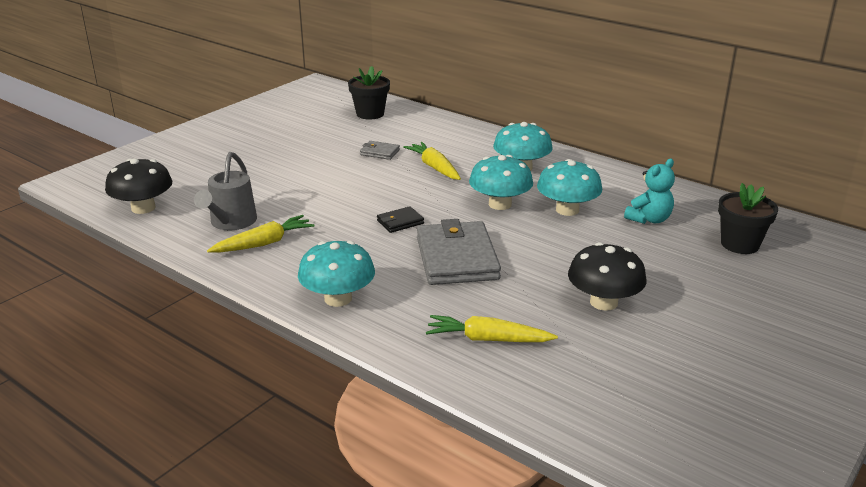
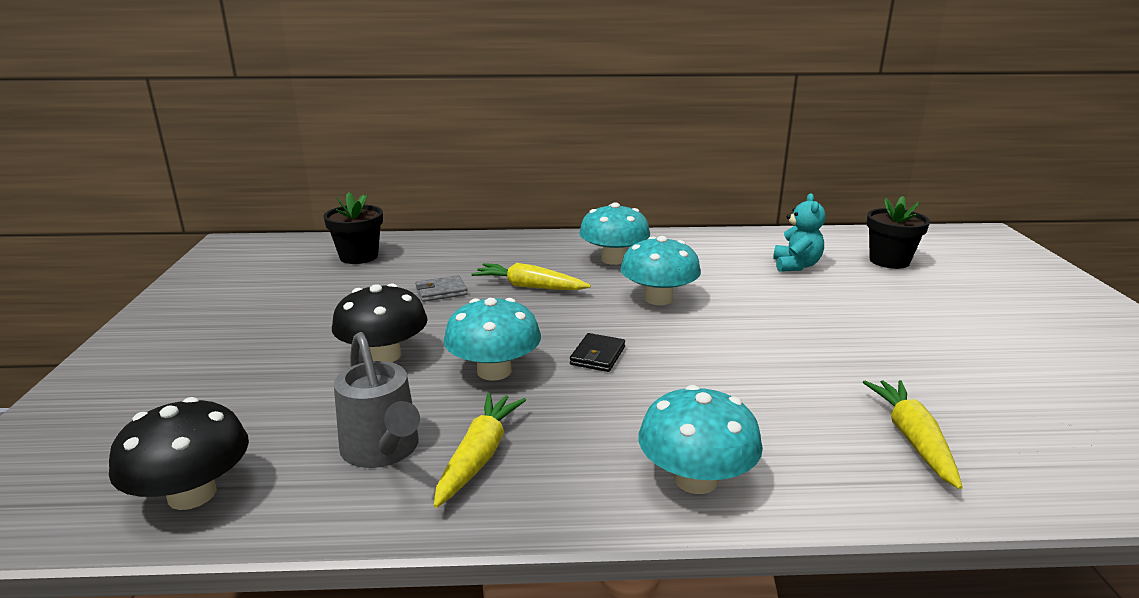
camera: 40 degrees left, 5 degrees down
grey wallet [417,219,501,285] -> none
yellow carrot [426,315,558,342] -> yellow carrot turned 120 degrees clockwise [863,380,963,489]
turquoise mushroom [537,159,602,216] -> turquoise mushroom moved to [444,298,541,381]
black mushroom [568,242,647,311] -> black mushroom moved to [332,283,428,362]

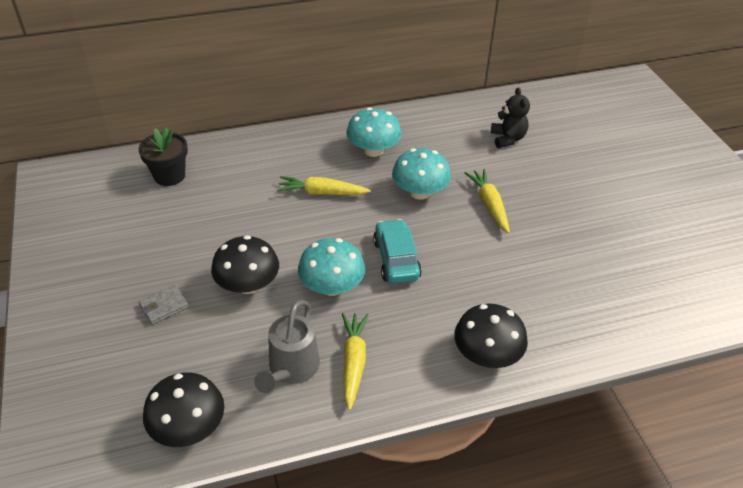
camera: 15 degrees left, 20 degrees up
grey watering can [334,332,420,468] -> grey watering can turned 60 degrees clockwise [254,300,320,393]
grey wallet [415,275,468,302] -> grey wallet moved to [139,285,189,325]
black wallet [570,333,625,372] -> turquoise car [373,219,422,283]
turquoise mushroom [638,385,763,494] -> black mushroom [454,304,528,368]
turquoise teddy bear [773,193,826,272] -> black teddy bear [491,87,530,148]
yellow carrot [863,380,963,489] -> yellow carrot moved to [464,169,510,233]
black flower pot [867,196,930,269] -> none

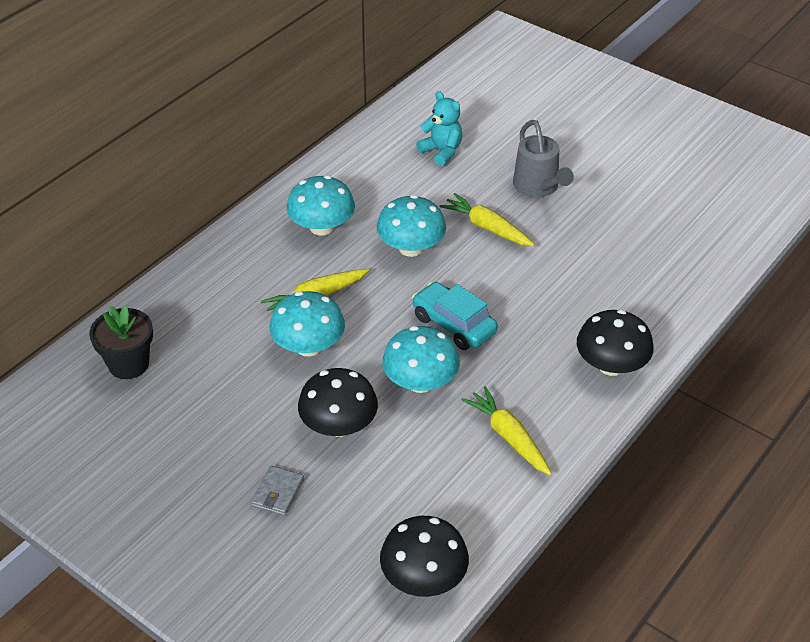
camera: 35 degrees left, 0 degrees up
grey watering can [254,300,320,393] -> grey watering can moved to [513,120,574,197]
black teddy bear [491,87,530,148] -> turquoise teddy bear [416,91,462,166]
none -> turquoise mushroom [270,291,345,357]

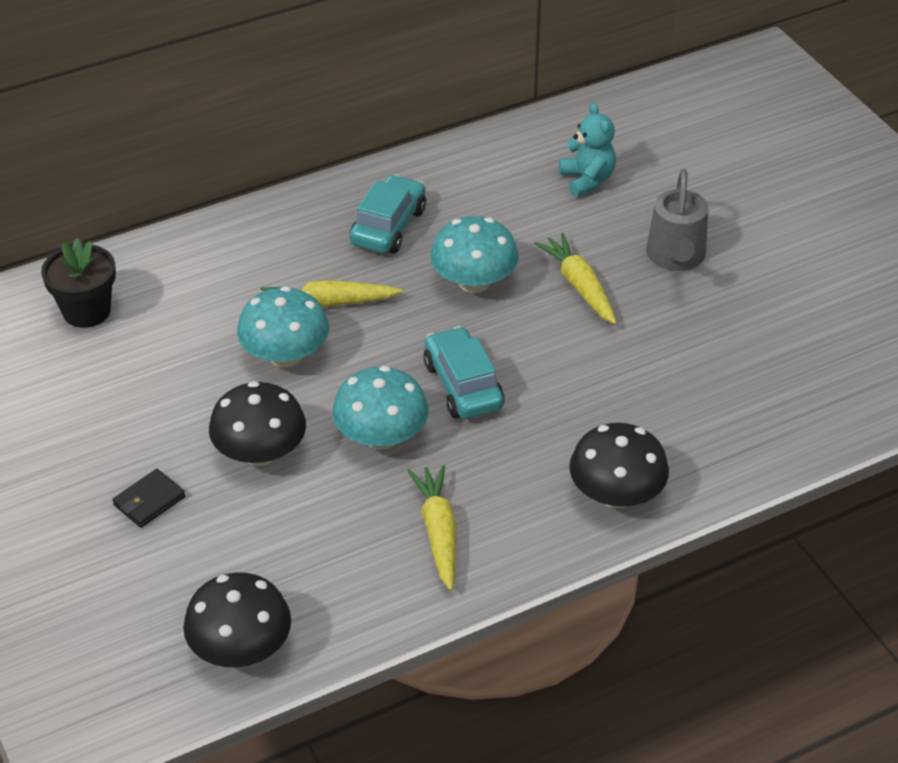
camera: 25 degrees right, 0 degrees up
grey wallet [251,466,304,516] -> black wallet [112,469,185,528]
turquoise mushroom [286,175,355,236] -> turquoise car [350,174,426,254]

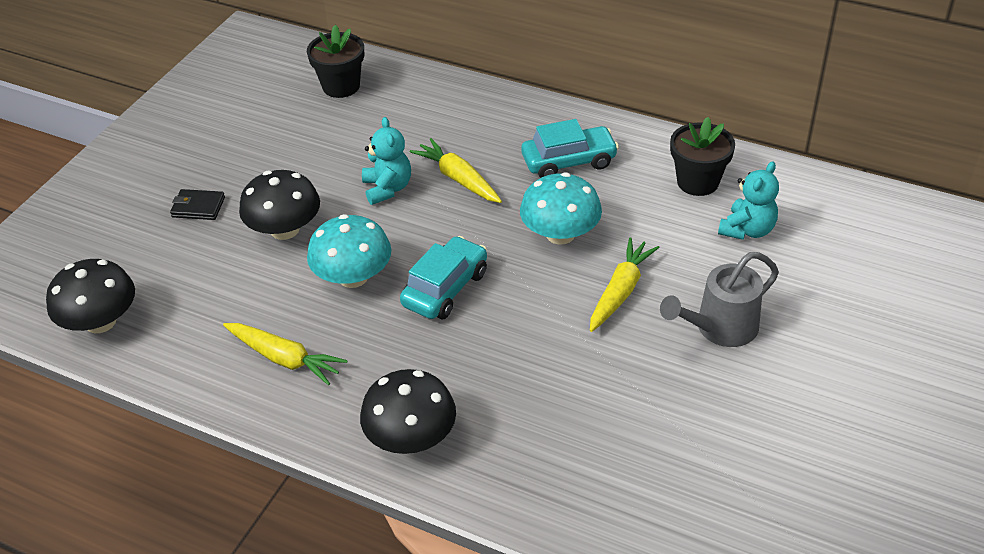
camera: 55 degrees right, 0 degrees up
turquoise mushroom [237,286,329,367] -> turquoise teddy bear [362,117,411,205]
yellow carrot [408,465,456,591] -> yellow carrot turned 75 degrees clockwise [223,323,348,385]
none -> black flower pot [670,117,735,196]

